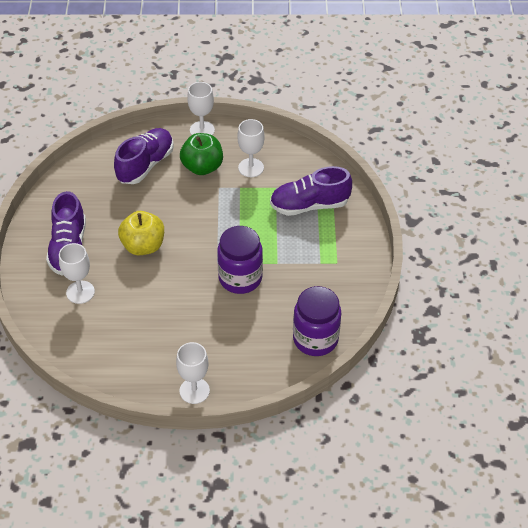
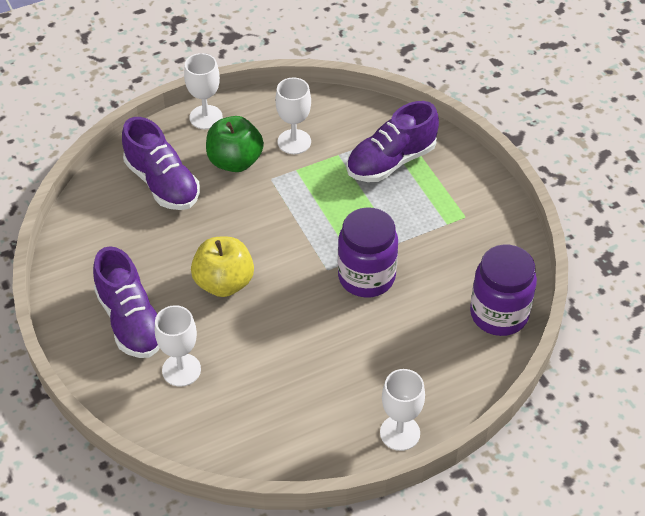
camera: 25 degrees left, 0 degrees up
purple shoe [114,128,174,184] -> purple shoe turned 135 degrees clockwise [122,117,200,210]

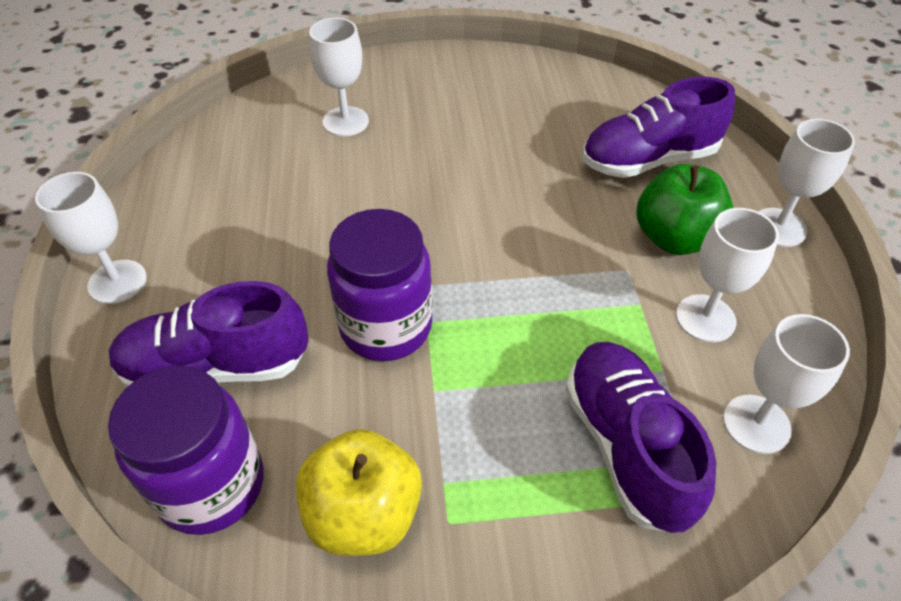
camera: 110 degrees right, 0 degrees up
purple shoe [93,246,160,358] -> purple shoe moved to [109,281,309,388]
yellow apple [191,236,254,297] -> yellow apple moved to [296,429,422,556]
none -> white goblet [723,314,850,454]

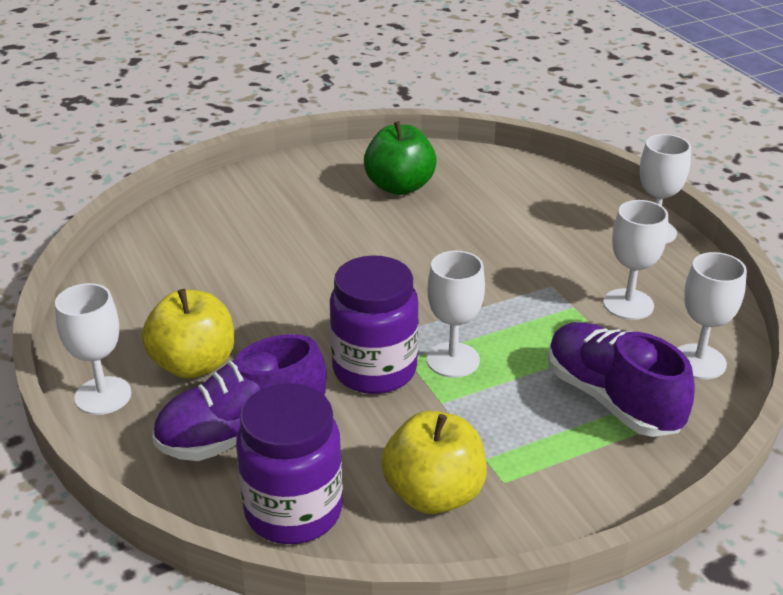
camera: 20 degrees left, 15 degrees down
white goblet [309,18,369,136] -> white goblet moved to [427,251,485,378]
purple shoe [582,77,735,178] -> none
green apple [636,164,733,255] -> green apple moved to [364,121,437,195]
none -> yellow apple [142,289,234,379]

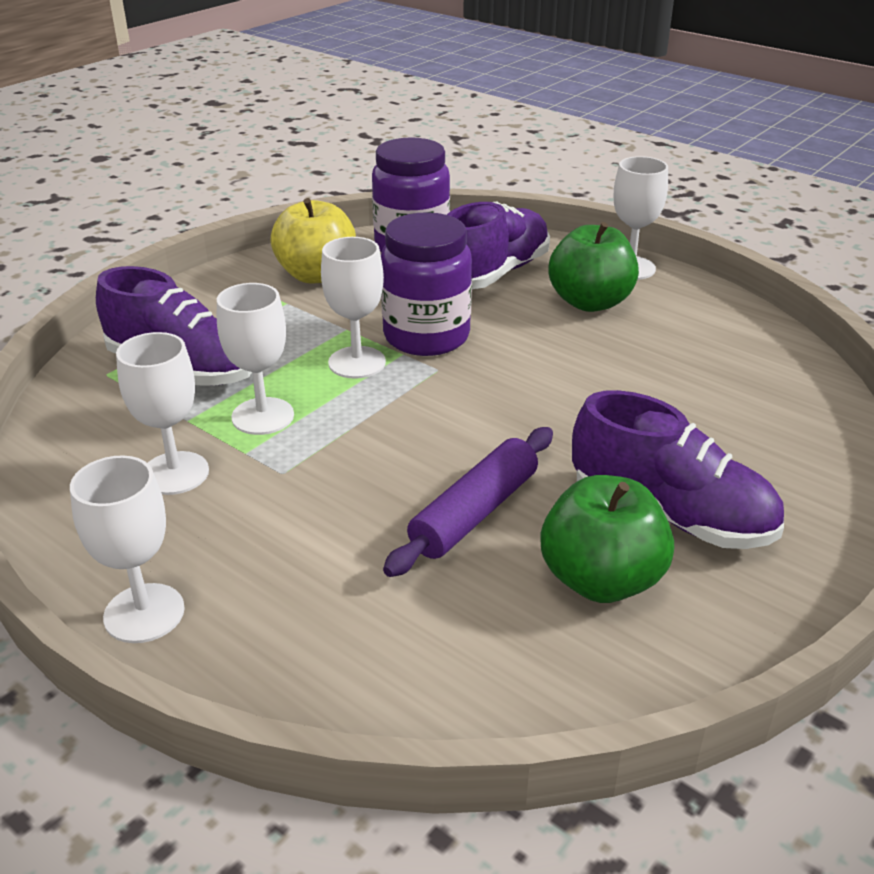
camera: 155 degrees right, 0 degrees up
yellow apple [142,289,234,379] -> green apple [548,222,639,312]
white goblet [678,252,747,379] -> white goblet moved to [217,283,294,435]
none -> purple rolling pin [383,427,553,577]
none -> purple shoe [572,390,784,549]

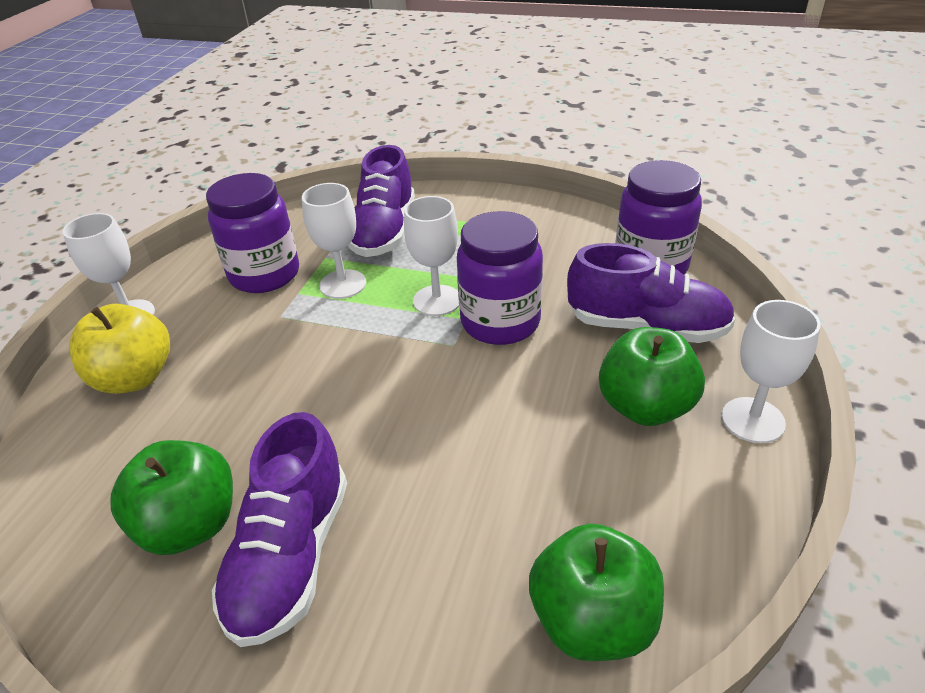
camera: 70 degrees right, 5 degrees up
white goblet [116,332,209,495] -> purple jar [206,173,299,293]
yellow apple [270,198,356,284] -> yellow apple moved to [70,304,170,394]
purple rolling pin [383,427,553,577] -> none
none -> green apple [529,523,664,661]

